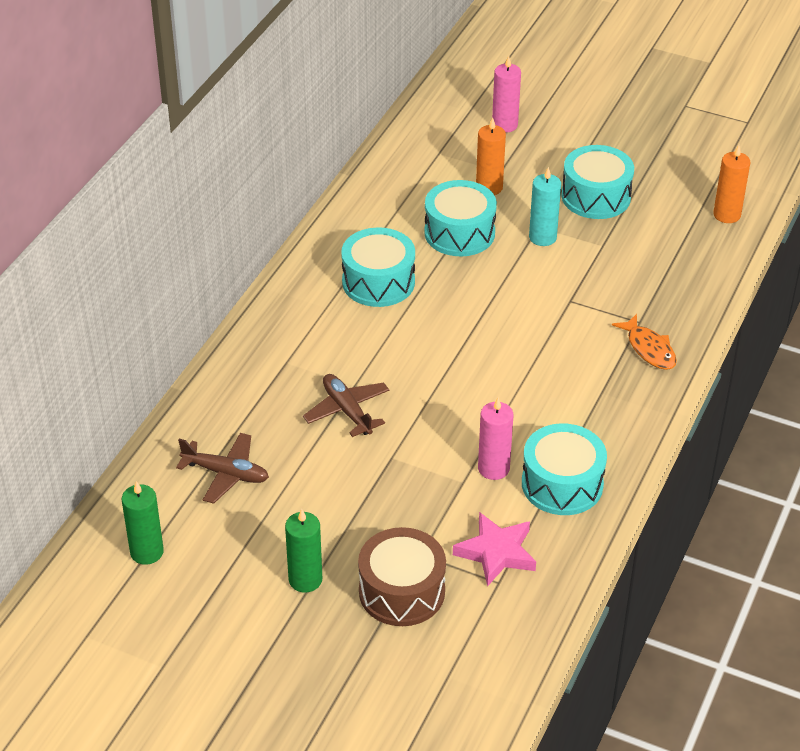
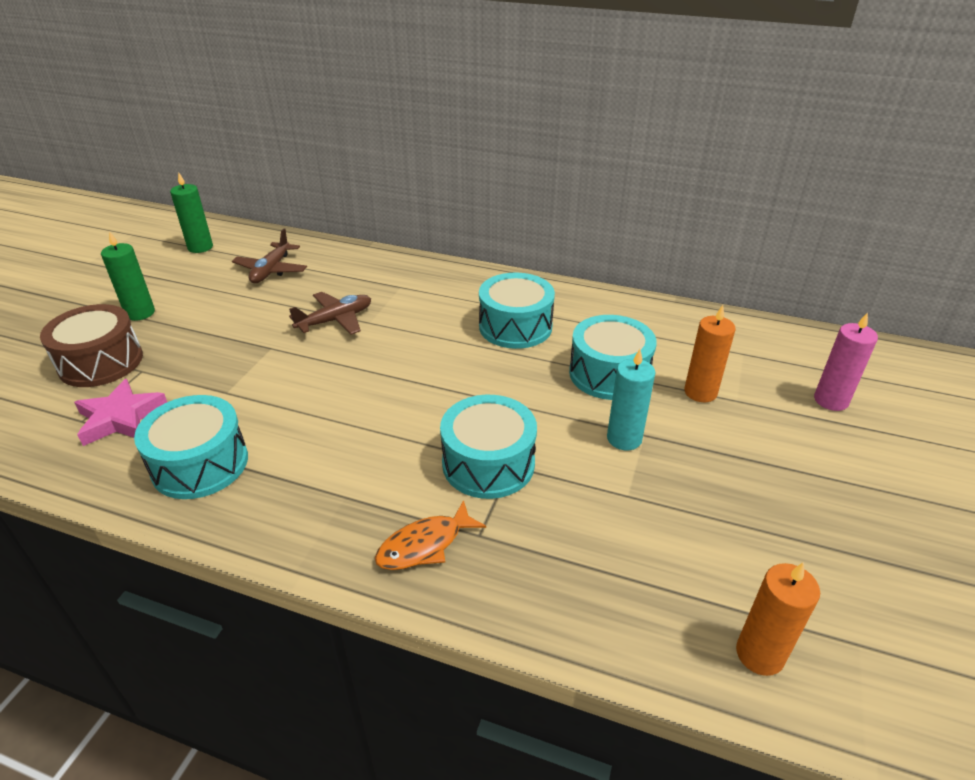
camera: 85 degrees right, 5 degrees down
pink candle [478,398,513,480] -> none
turquoise drum [561,145,634,219] -> turquoise drum moved to [440,395,537,499]

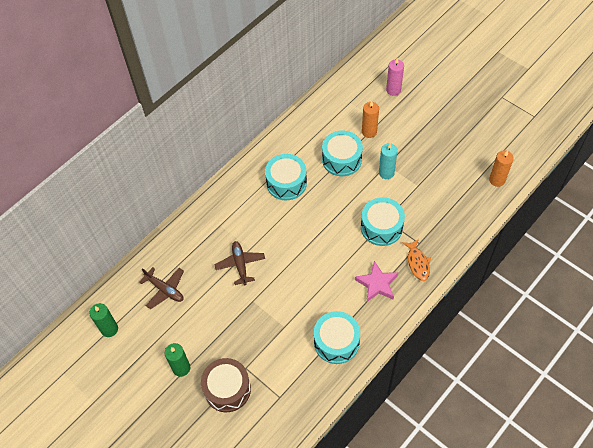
camera: 65 degrees left, 20 degrees up
pink star [74,379,167,446] -> pink star moved to [355,261,398,302]

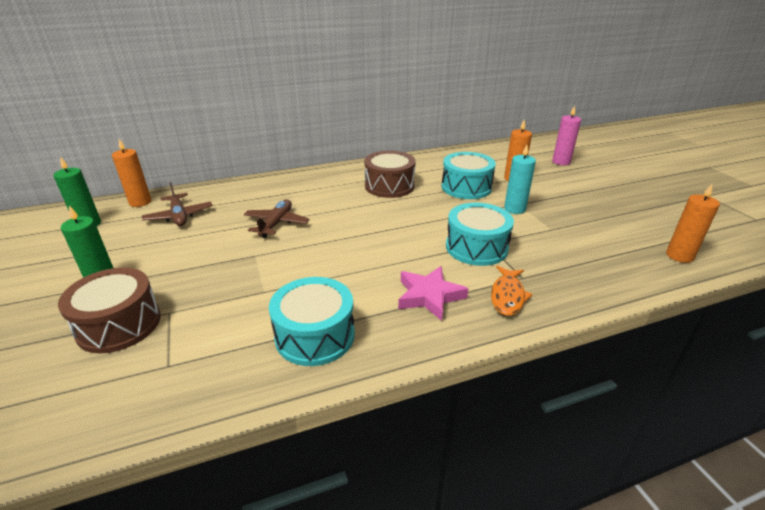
camera: 25 degrees right, 25 degrees down
turquoise drum [265,154,307,200] -> brown drum [364,151,416,198]
none -> orange candle [112,139,151,207]

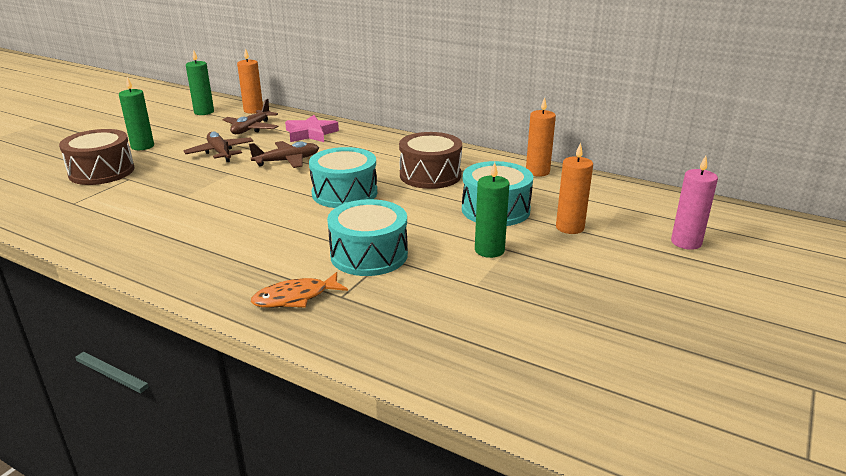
camera: 50 degrees right, 5 degrees down
turquoise drum [269,277,355,366] -> turquoise drum moved to [309,147,377,208]
pink star [398,266,469,321] -> pink star moved to [285,115,339,142]
turquoise candle [504,145,536,214] -> green candle [475,162,510,258]
orange candle [666,184,720,263] -> orange candle moved to [526,98,556,177]
none -> brown plane [183,132,253,162]

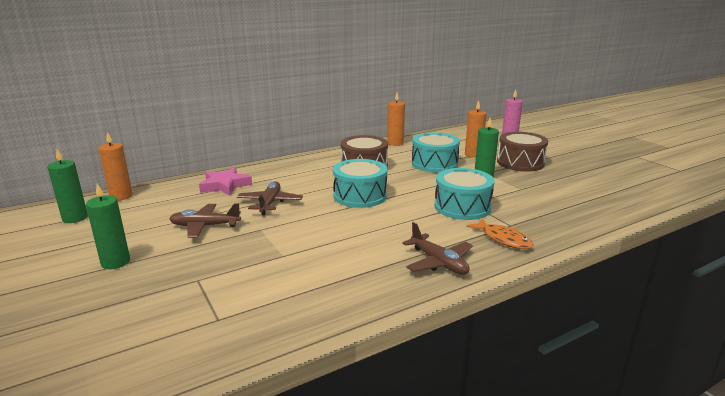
camera: 60 degrees left, 5 degrees down
brown drum [59,129,134,185] -> brown drum moved to [497,132,548,172]
brown plane [222,99,279,134] -> brown plane moved to [402,222,473,275]
orange fish [251,272,348,308] -> orange fish turned 45 degrees counterclockwise [466,218,533,249]

